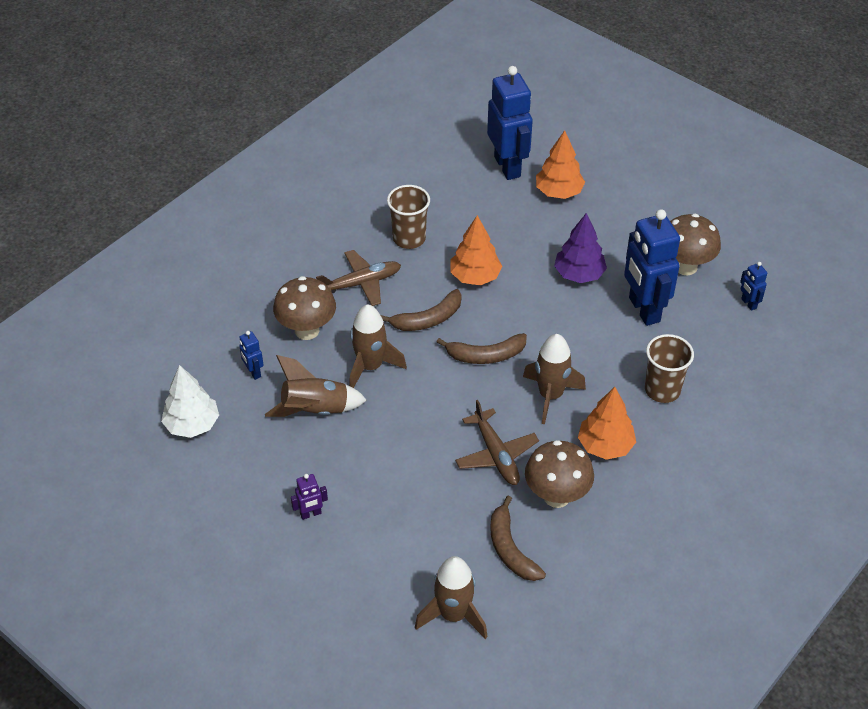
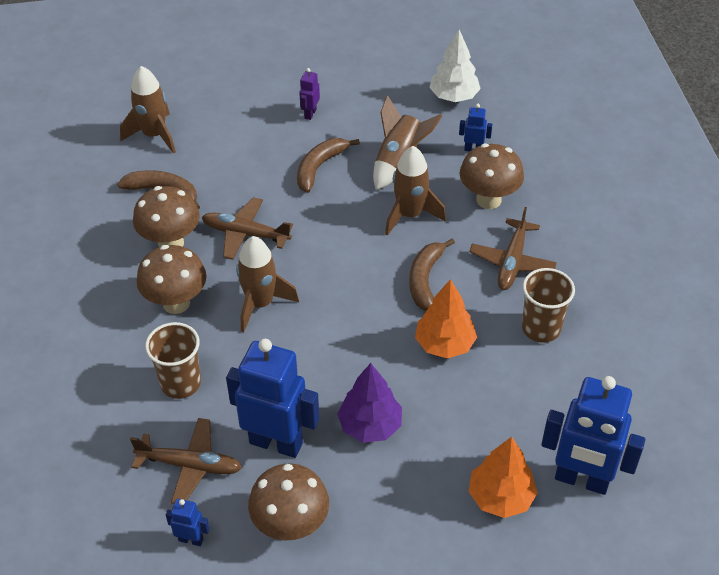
camera: 130 degrees right, 0 degrees up
brown banana [436,333,527,364] -> brown banana moved to [297,138,360,193]
orange tree [578,387,636,460] -> brown mushroom [136,245,207,314]
none -> brown plane [130,418,242,504]

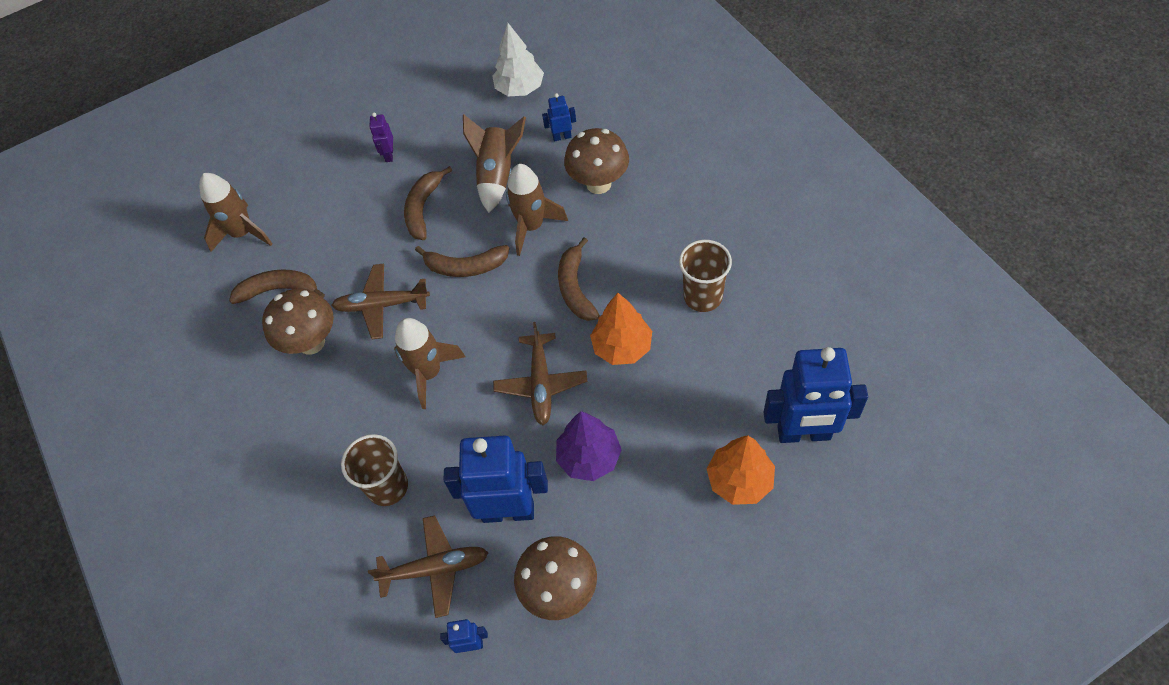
camera: 15 degrees left, 10 degrees up
brown mushroom [136,245,207,314] -> none
brown plane [469,207,557,290] -> brown plane moved to [493,322,587,425]
none -> brown banana [415,245,510,277]

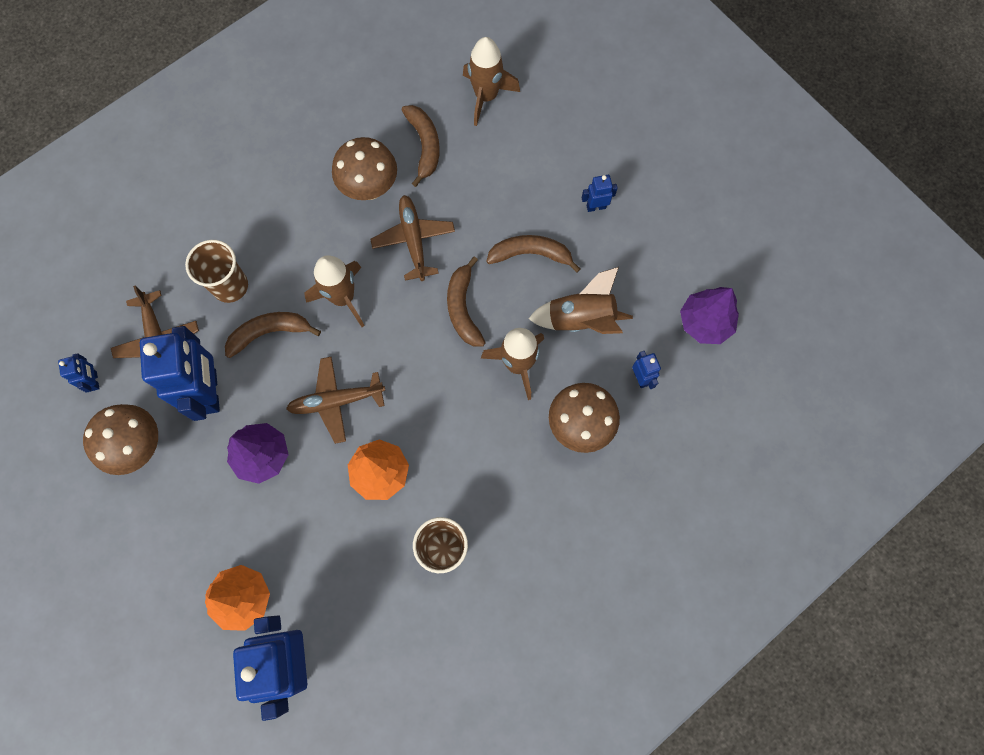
camera: 75 degrees right, 15 degrees up
purple robot [369,112,393,162] -> blue robot [582,175,617,212]
white tree [493,23,544,96] -> purple tree [680,287,739,344]
brown banana [558,237,600,321] -> brown banana moved to [225,312,321,358]

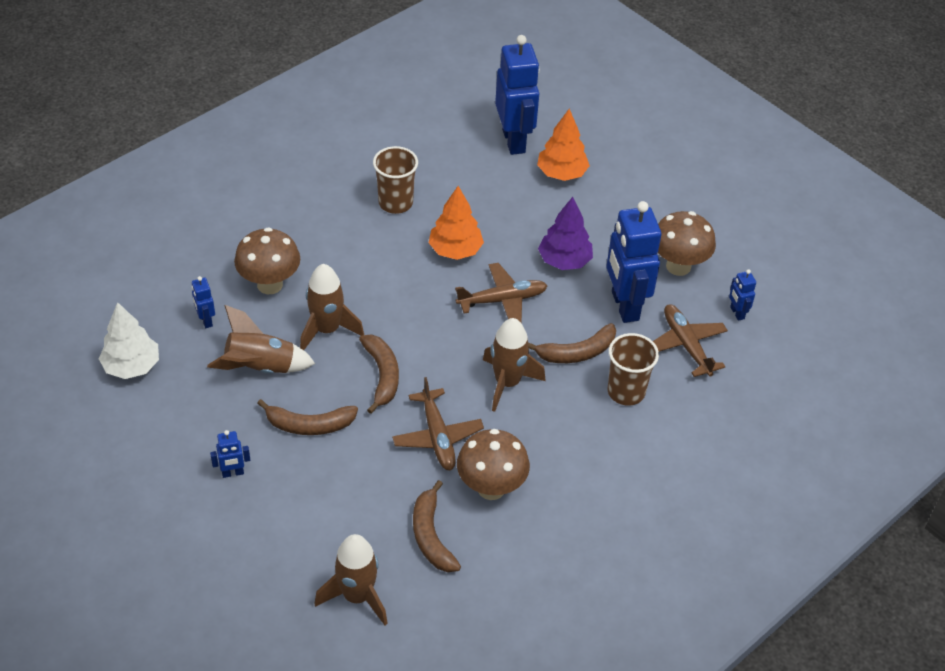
camera: 175 degrees right, 25 degrees down
purple tree [680,287,739,344] -> white tree [99,302,159,379]

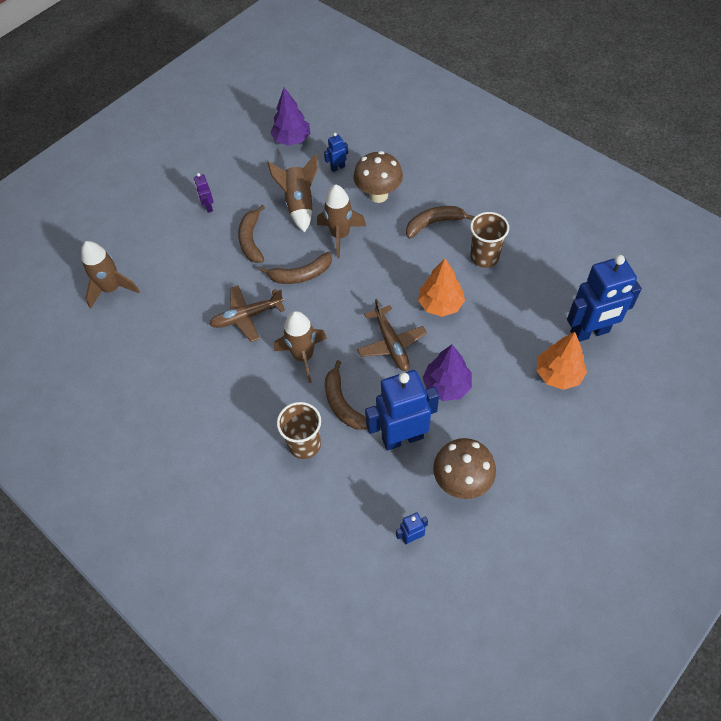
camera: 90 degrees right, 10 degrees up
white tree [99,302,159,379] -> purple tree [271,88,310,146]
blue robot [210,430,250,478] -> purple robot [194,173,214,213]
brown banana [413,480,461,572] -> brown banana moved to [406,206,475,238]
brown mushroom [457,429,530,500] -> none
brown plane [653,304,728,377] -> none

